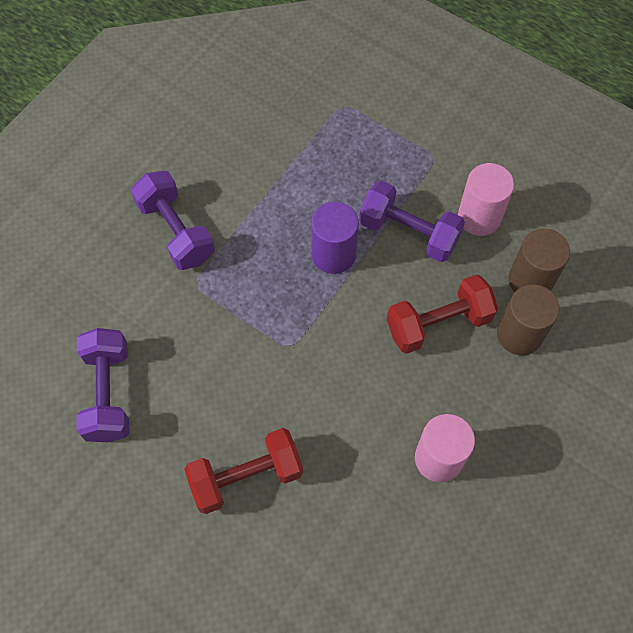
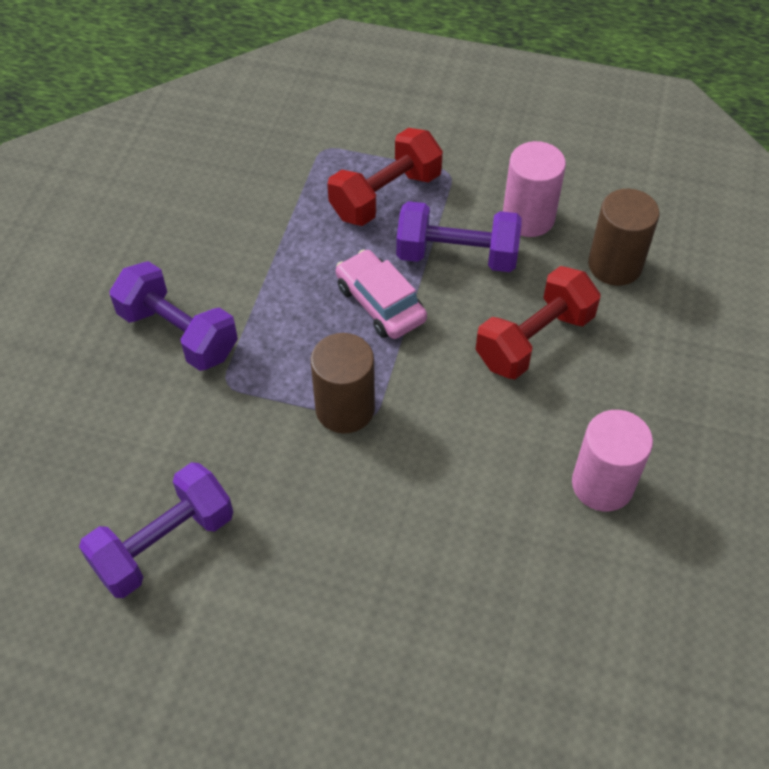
camera: 20 degrees left, 10 degrees down
purple dumbbell [76,328,129,442] -> purple dumbbell turned 75 degrees clockwise [79,462,233,598]
red dumbbell [184,428,303,514] -> red dumbbell moved to [328,128,443,226]
purple cylinder [311,202,359,274] -> pink car [336,249,427,339]
brown cylinder [497,284,560,355] -> brown cylinder moved to [310,333,375,433]

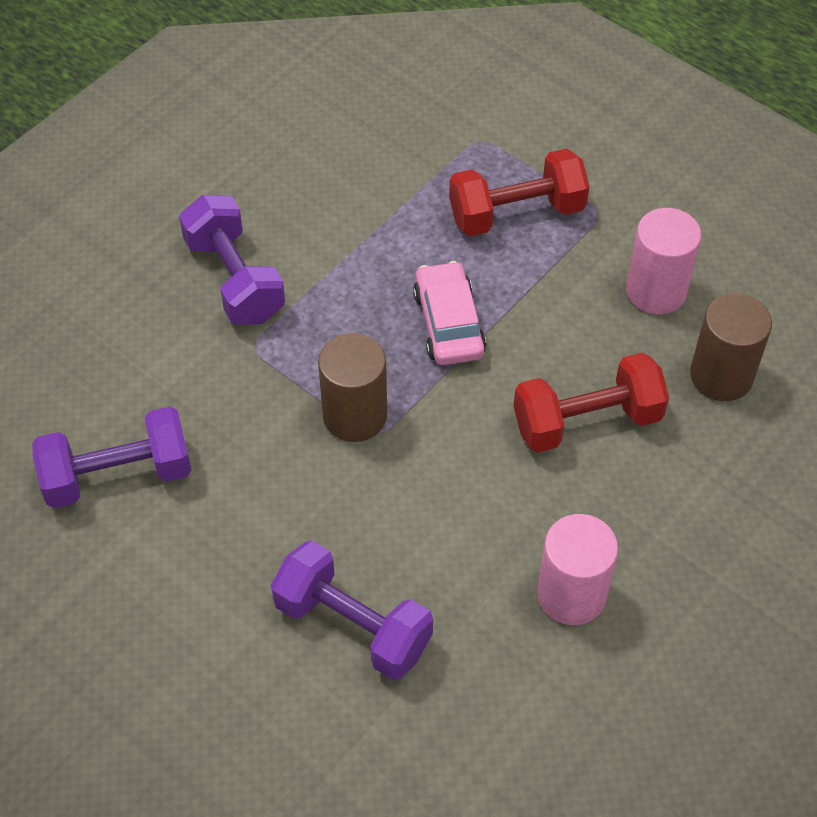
camera: 25 degrees right, 0 degrees up
purple dumbbell [396,201,522,272] -> purple dumbbell moved to [271,541,433,680]

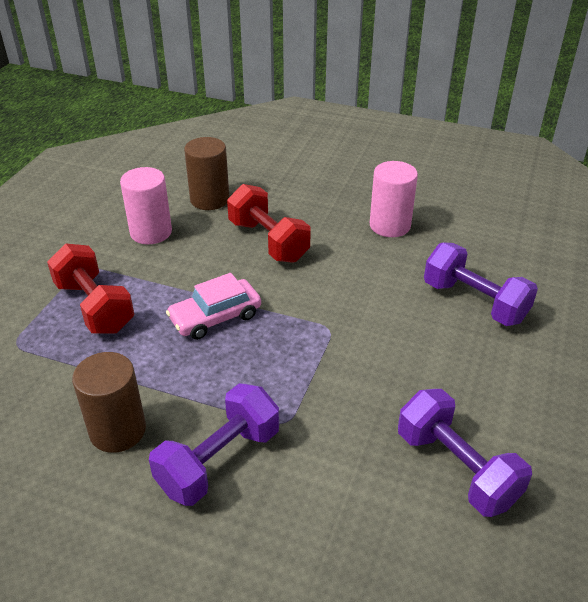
camera: 110 degrees left, 15 degrees down
purple dumbbell [271,541,433,680] -> purple dumbbell turned 60 degrees counterclockwise [424,242,538,326]
brown cylinder [318,333,387,442] -> brown cylinder moved to [72,352,146,453]

